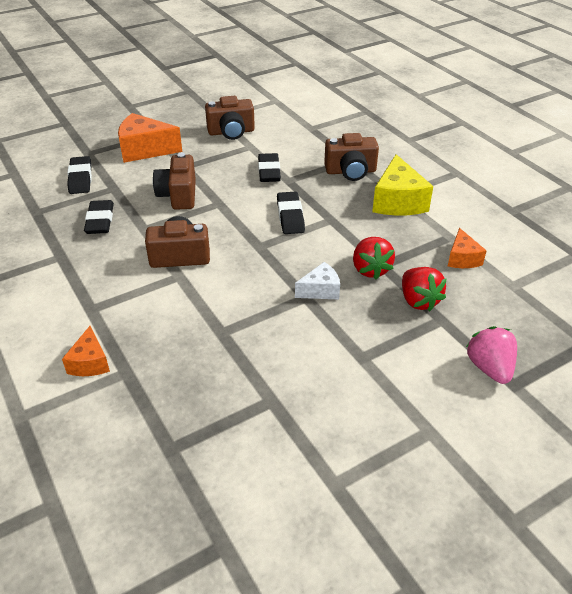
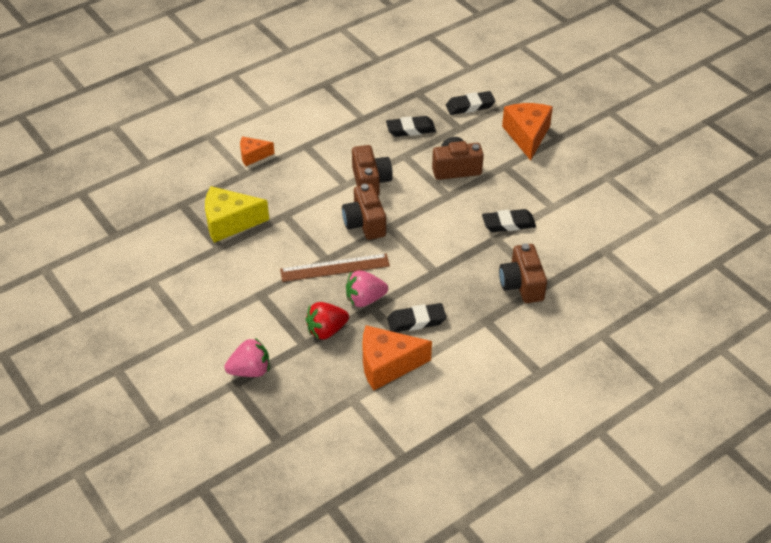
camera: 85 degrees right, 5 degrees up
brown camera [205,96,255,140] -> brown camera moved to [342,184,386,240]
black eraser [277,192,305,234] -> black eraser moved to [387,303,446,332]
white cheese [295,262,340,300] -> brown ruler [280,254,390,282]
red strawberry [353,237,395,279] -> pink strawberry [346,271,388,307]
yellow cheese [372,154,433,216] -> yellow cheese moved to [205,186,269,243]
orange cheese [448,228,487,268] -> orange cheese [362,325,432,390], size x1.75

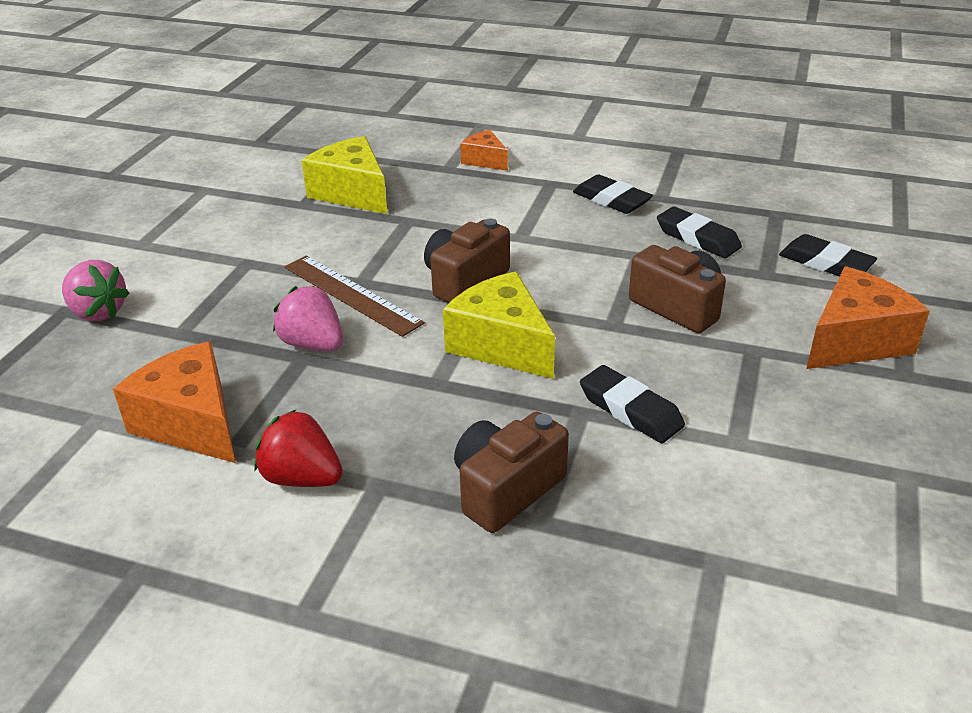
camera: 55 degrees right, 10 degrees down
red strawberry [306,302,349,339] -> red strawberry moved to [254,410,343,487]
brown camera [352,145,393,196] -> none
black eraser [387,303,446,332] -> black eraser moved to [573,174,653,214]
none -> yellow cheese [443,271,555,379]

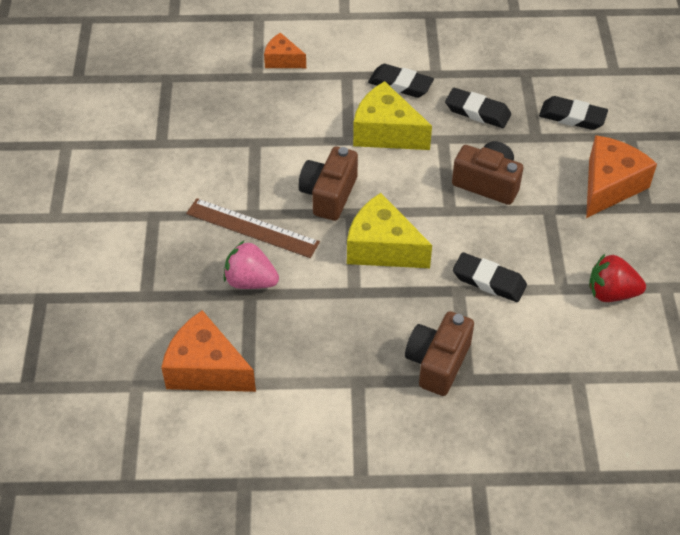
camera: 20 degrees left, 15 degrees up
pink strawberry [62,260,130,321] -> none
red strawberry [254,410,343,487] -> red strawberry moved to [589,254,646,302]
yellow cheese [301,136,388,214] -> yellow cheese moved to [353,81,432,150]

